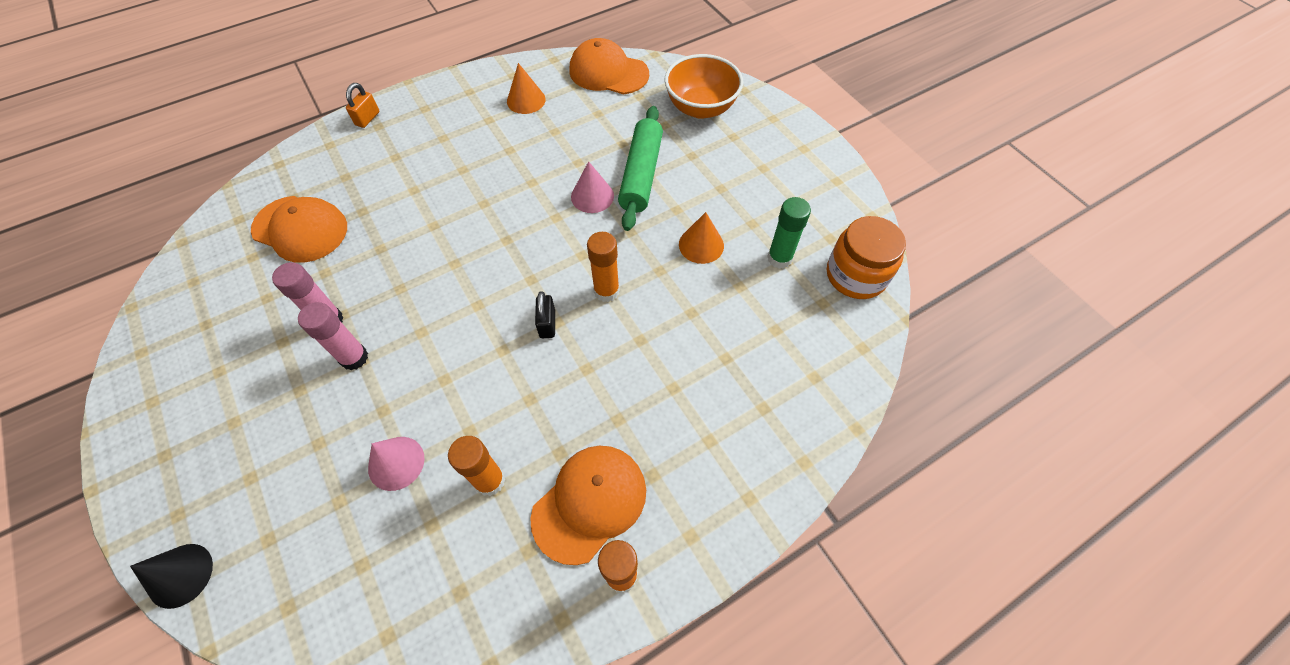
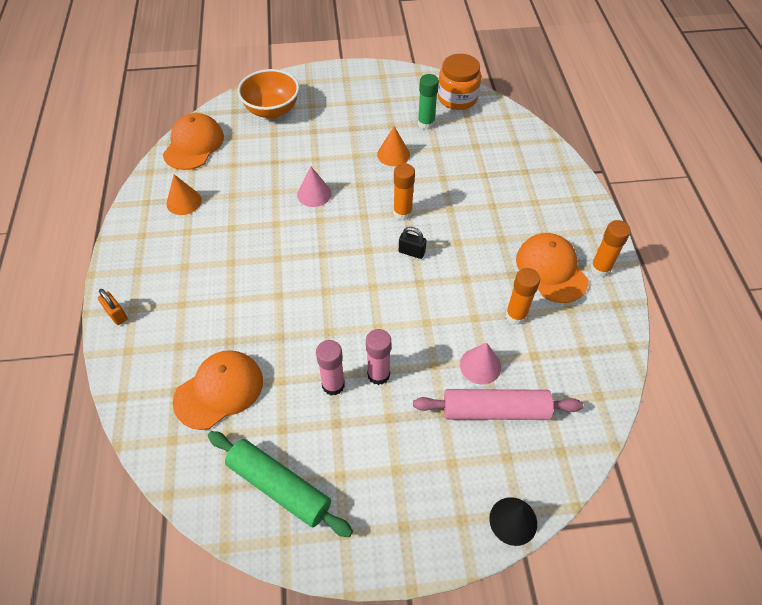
camera: 65 degrees left, 5 degrees down
orange cap [569,38,649,94] -> orange cap turned 150 degrees clockwise [163,113,224,170]
green rolling pin [618,106,663,231] -> green rolling pin moved to [208,431,353,537]
none -> pink rolling pin [413,389,583,420]

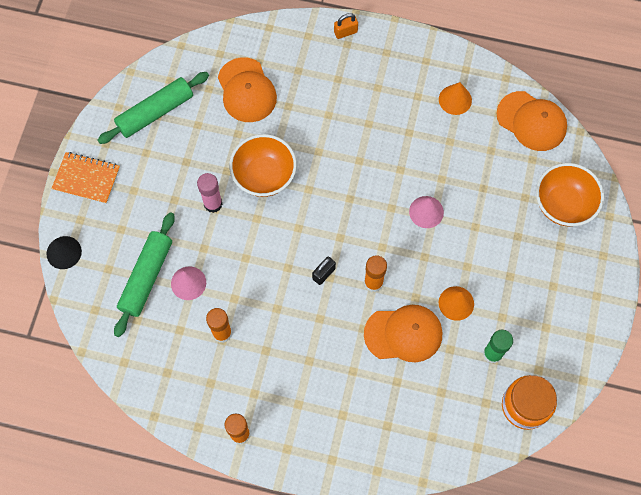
camera: 110 degrees right, 15 degrees up
pink glue stick [316,340,345,396] -> none
pink rolling pin [413,389,583,420] -> green rolling pin [114,212,175,337]
orange cap [516,233,589,303] -> orange cap moved to [364,305,442,362]
none -> orange notebook [51,152,120,204]
none -> orange bowl [229,134,297,197]

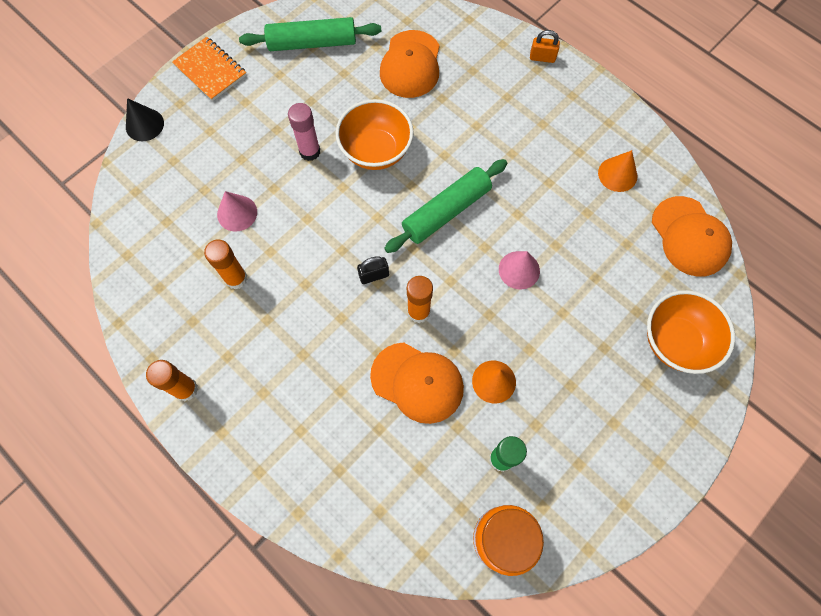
camera: 30 degrees right, 0 degrees up
green rolling pin [114,212,175,337] -> green rolling pin moved to [384,159,507,253]

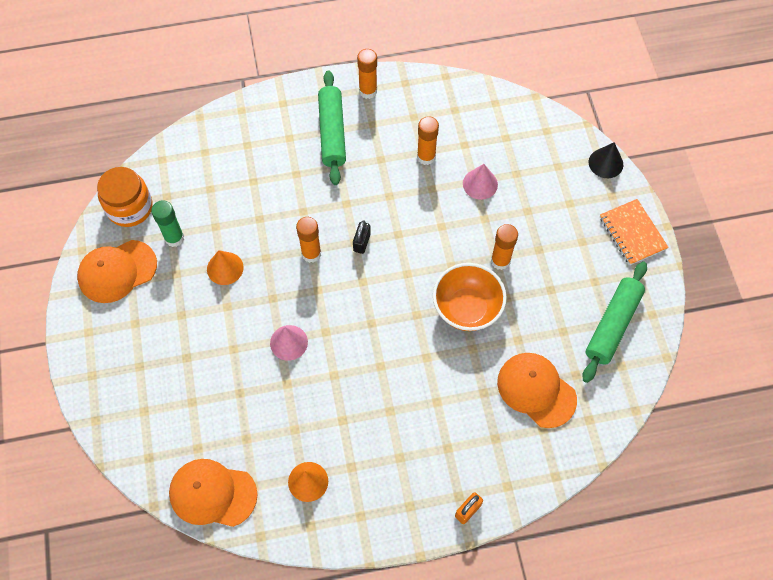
camera: 125 degrees right, 5 degrees down
orange notebook [172,37,247,101] -> orange notebook turned 75 degrees clockwise [600,199,669,265]
pink glue stick [288,103,320,161] -> orange glue stick [491,224,518,270]
orange cap [370,342,464,424] -> orange cap moved to [77,240,157,303]
green rolling pin [384,159,507,253] -> green rolling pin moved to [318,70,346,185]
orange bowl [647,290,735,374] -> none

